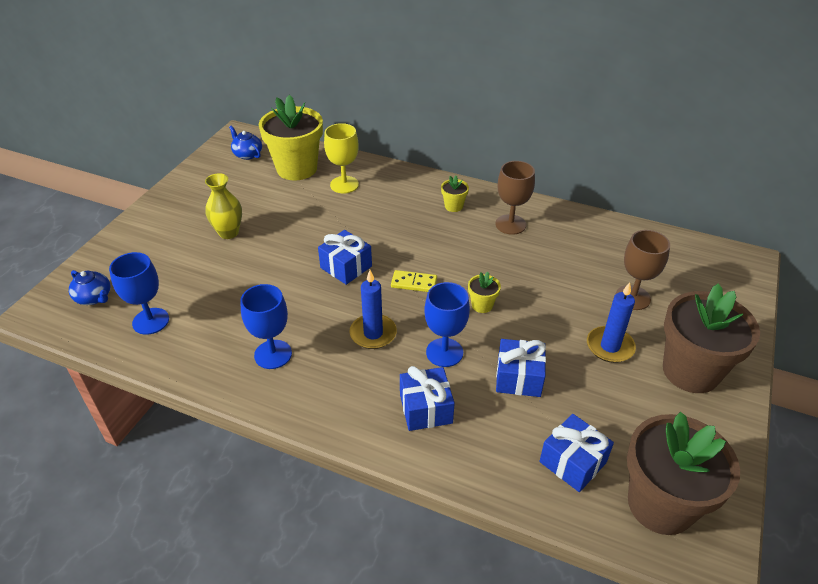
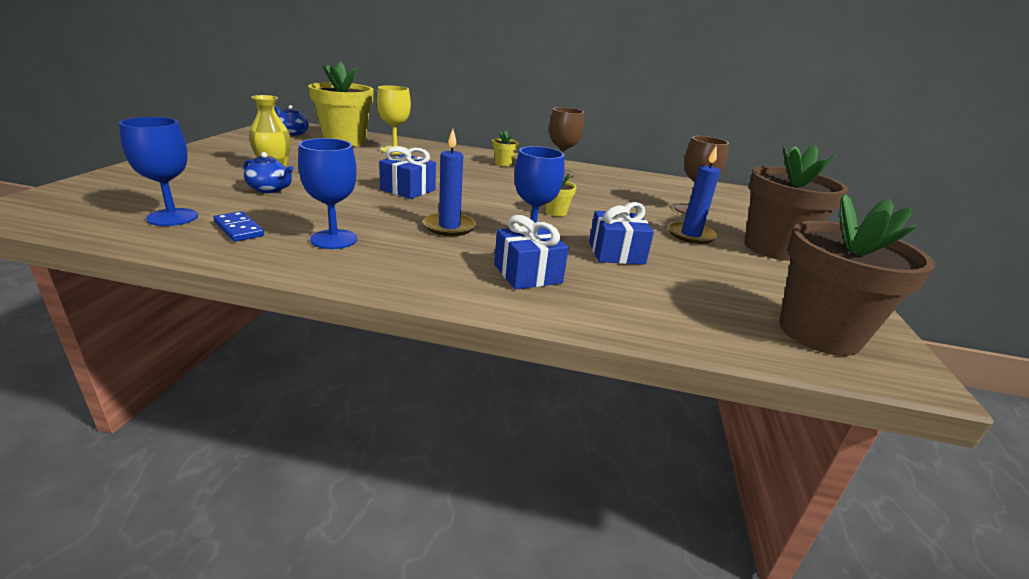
camera: 15 degrees left, 15 degrees down
blue teapot [69,270,110,305] -> blue teapot moved to [244,152,294,193]
yellow domino [391,270,437,292] -> none
blue gift [540,414,614,492] -> none
none -> blue domino [214,211,264,242]

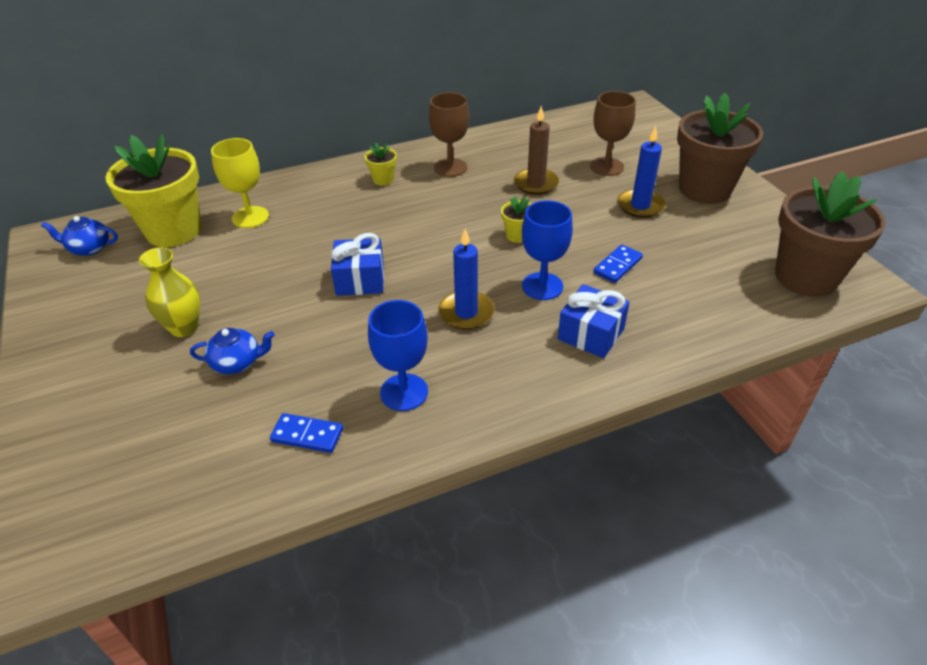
camera: 30 degrees left, 15 degrees up
blue goblet [119,117,198,226] -> none
blue gift [589,202,654,265] -> blue domino [593,245,643,283]
none -> brown candle [514,106,559,195]

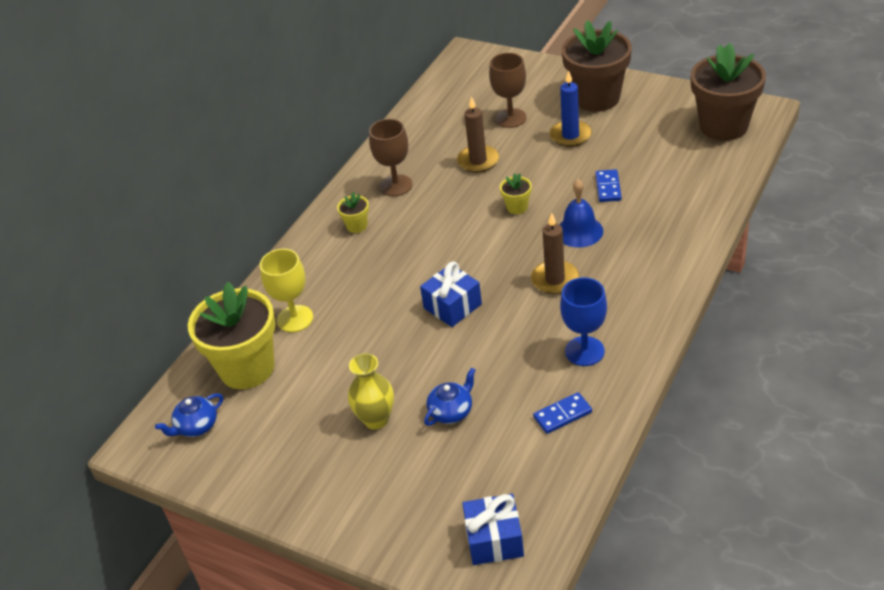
camera: 35 degrees left, 0 degrees up
blue candle [438,229,495,330] -> brown candle [531,213,579,294]
blue goblet [522,201,573,300] -> blue bell [559,179,603,248]
blue gift [558,284,630,358] -> blue gift moved to [462,494,524,565]

